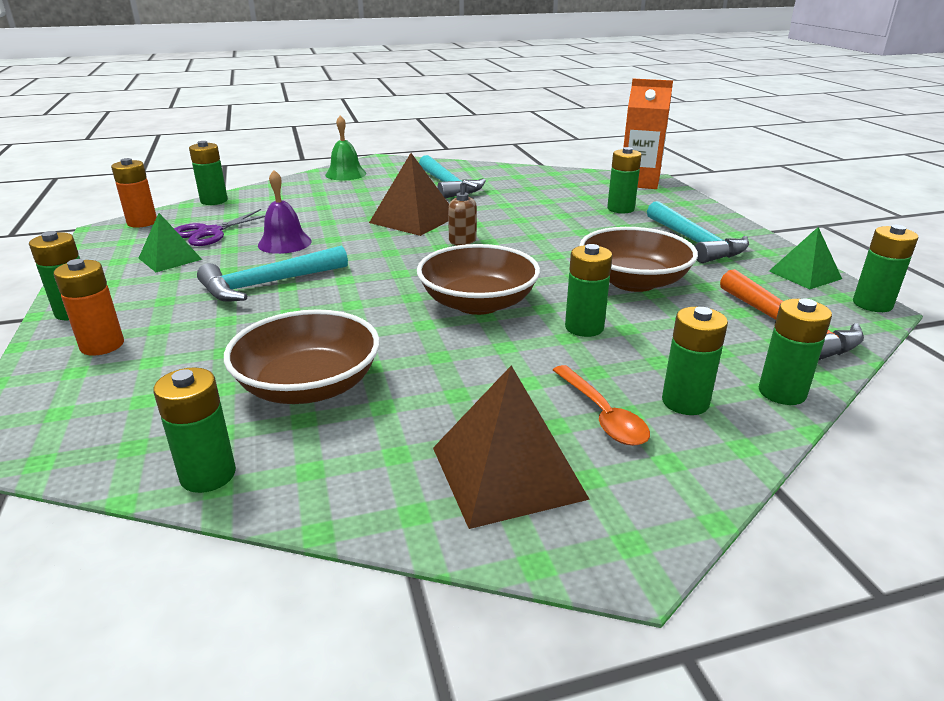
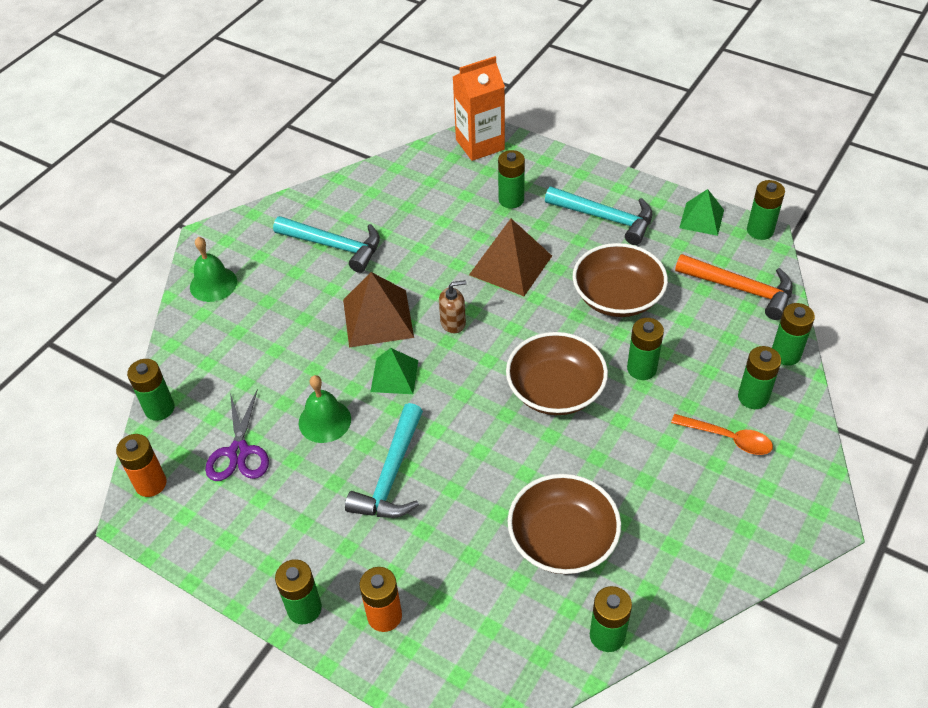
camera: 40 degrees left, 20 degrees up
green pyramid [138,213,202,272] -> green pyramid moved to [370,348,418,394]
purple bell [258,170,312,254] -> green bell [299,375,351,443]
brown pyramid [433,365,590,529] -> brown pyramid moved to [469,219,552,296]

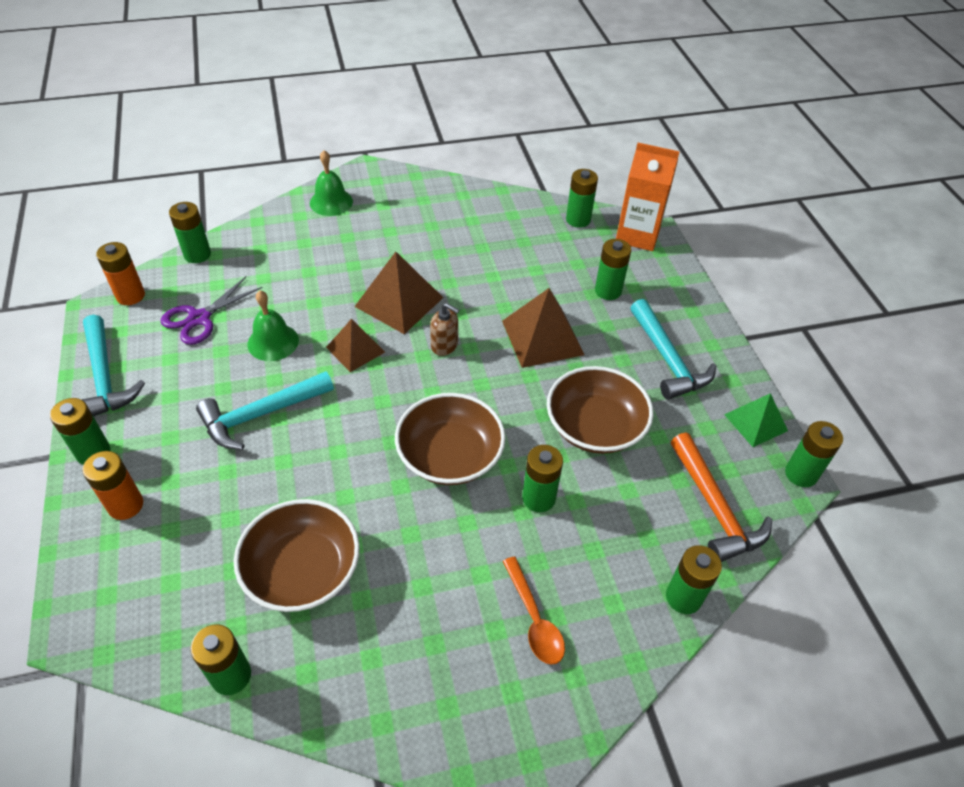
camera: 40 degrees right, 0 degrees up
turquoise hammer [273,216,380,273] -> turquoise hammer moved to [81,315,145,417]
green pyramid [370,348,418,394] -> brown pyramid [326,319,385,372]
green battery [738,346,781,409] -> green battery moved to [566,169,598,228]

